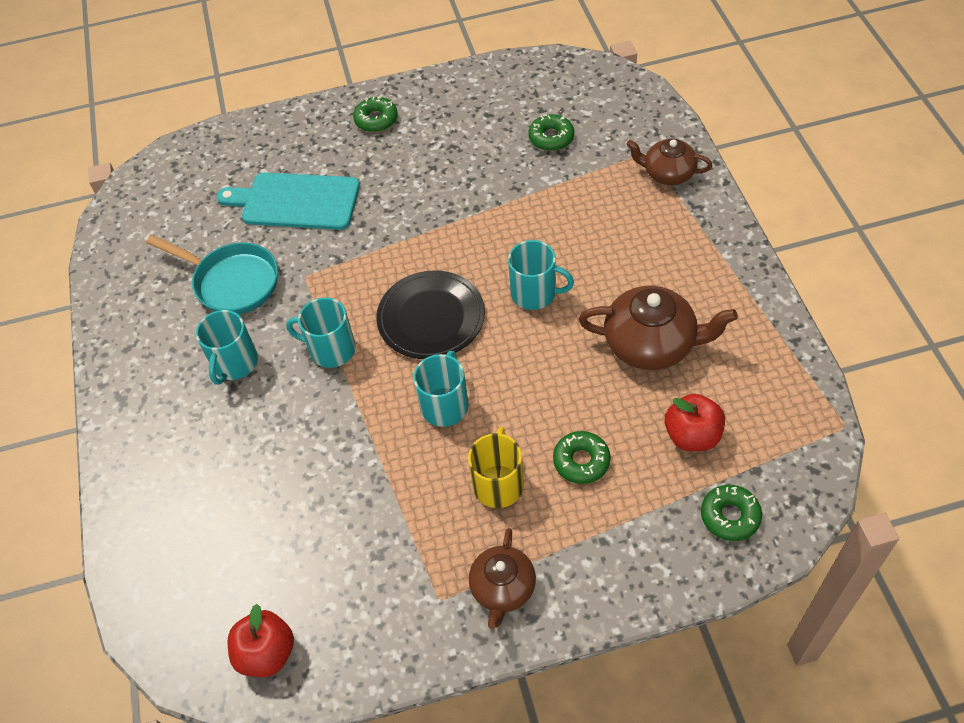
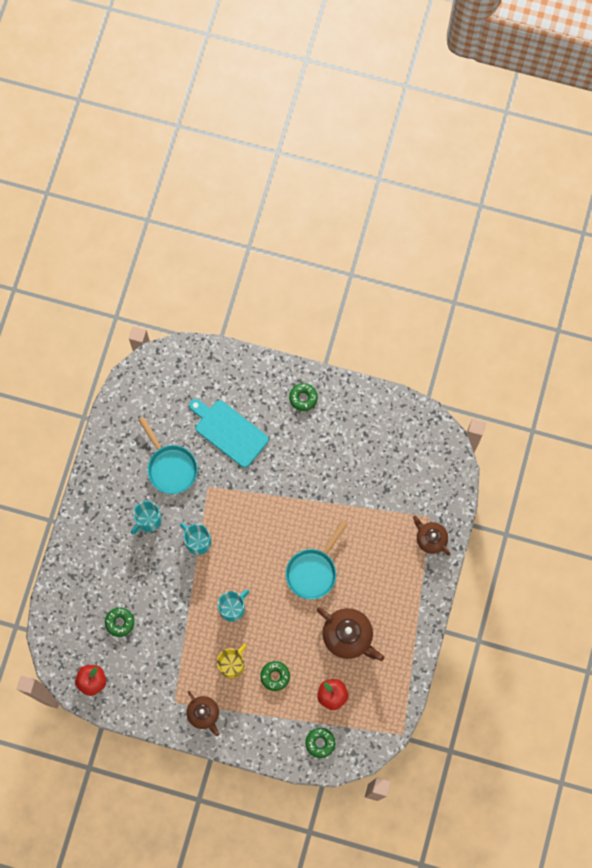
camera: 25 degrees right, 20 degrees up
black plate [376,270,485,359] -> none
brown teapot [469,528,536,629] -> brown teapot turned 75 degrees counterclockwise [186,691,219,736]
turquoise mug [508,240,574,310] -> turquoise pan [285,521,347,600]
green donut [529,114,574,151] -> green donut moved to [105,607,134,637]

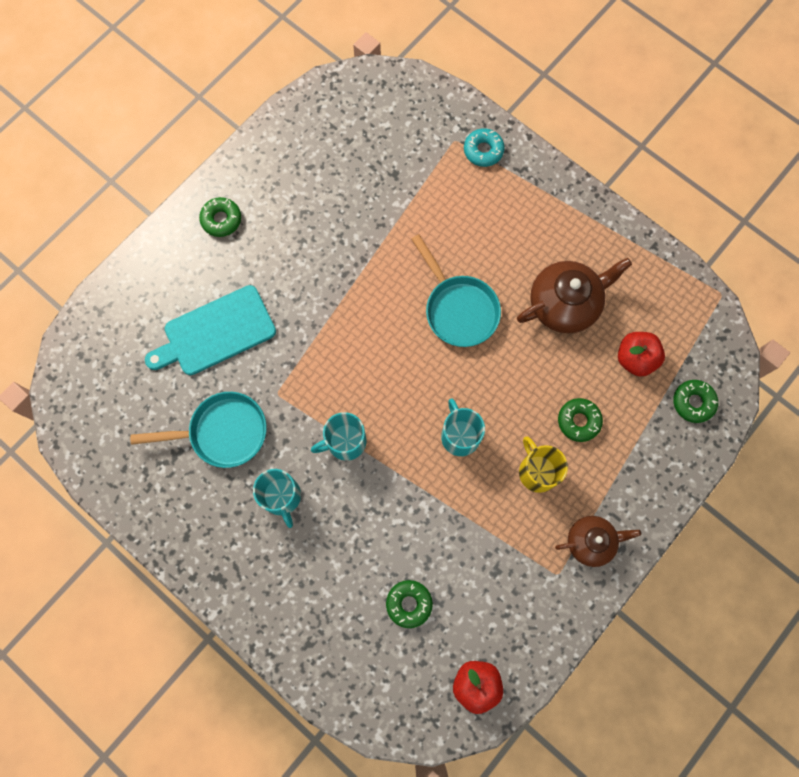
camera: 65 degrees left, 0 degrees up
brown teapot [413,516,451,556] -> turquoise donut [464,128,505,167]

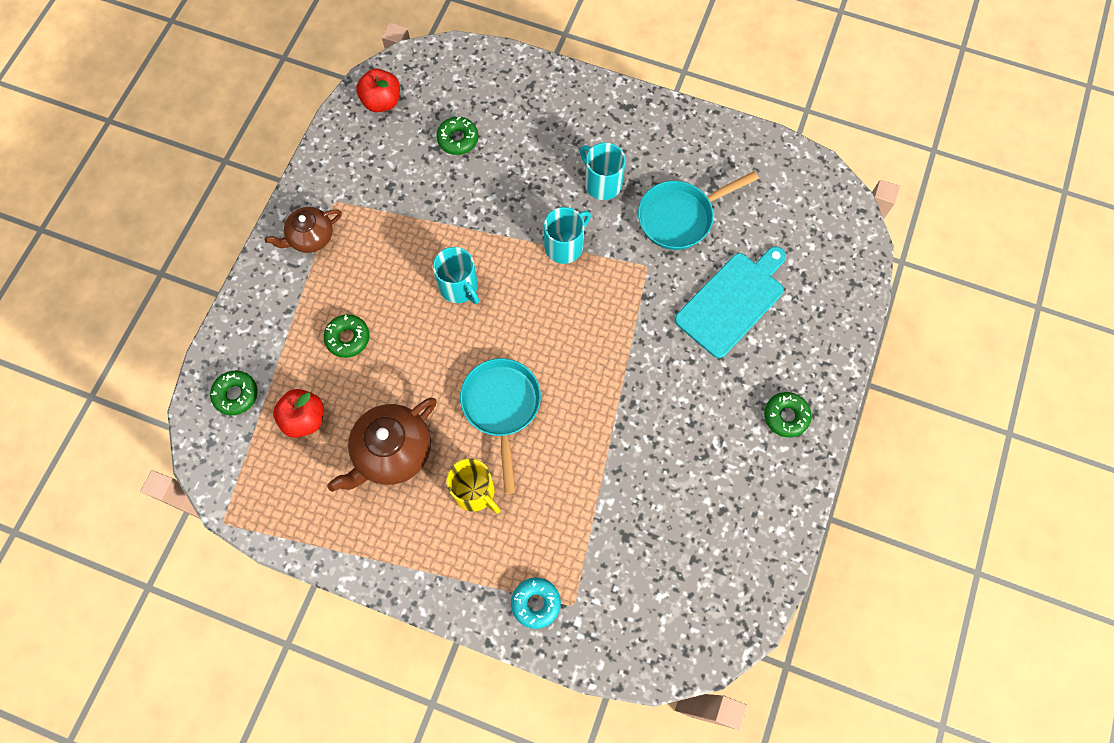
camera: 160 degrees right, 5 degrees down
turquoise pan [411,234,501,347] -> turquoise pan turned 45 degrees clockwise [460,358,541,494]
yellow mug [519,437,568,493] -> yellow mug moved to [447,458,500,514]

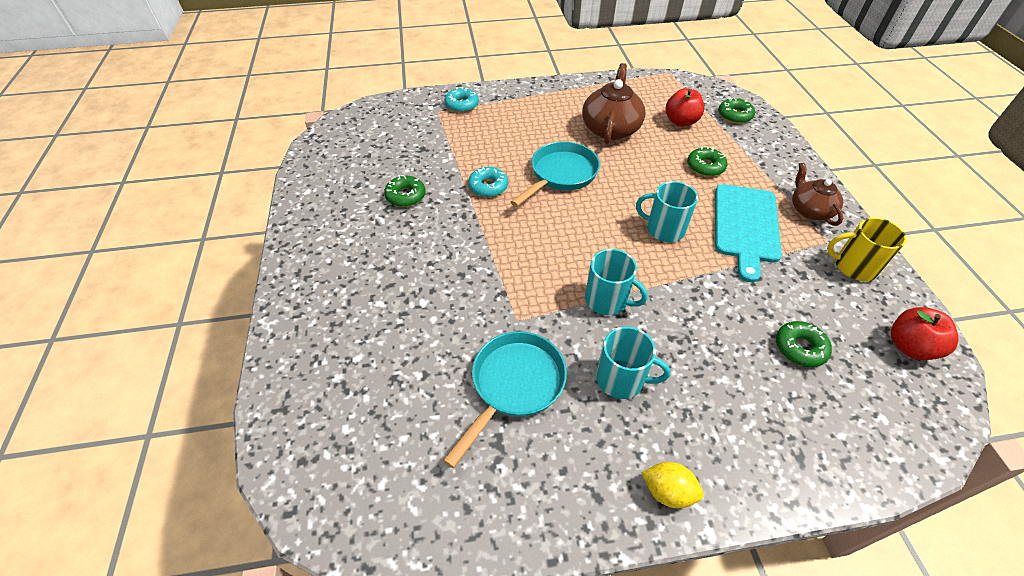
camera: 150 degrees right, 20 degrees down
brown teapot [265,207,342,253] -> brown teapot turned 45 degrees counterclockwise [792,162,843,226]
yellow mug [447,458,500,514] -> yellow mug moved to [827,217,907,281]
turquoise pan [460,358,541,494] -> turquoise pan turned 105 degrees counterclockwise [511,142,600,207]
turquoise mug [544,207,591,264] -> turquoise mug turned 75 degrees counterclockwise [585,249,648,315]
turquoise cutting board [675,246,786,358] -> turquoise cutting board moved to [715,184,782,282]
green donut [764,392,812,437] -> green donut moved to [384,175,426,207]
none -> turquoise donut [468,167,508,197]
none -> yellow lemon [641,462,704,508]

